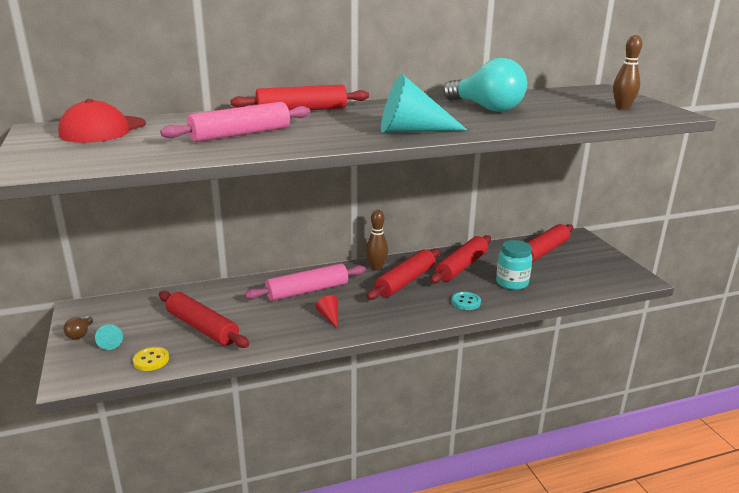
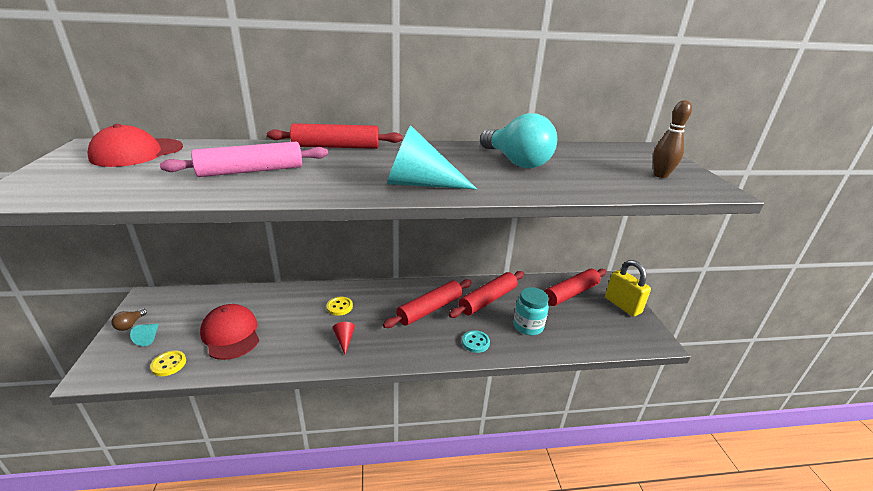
camera: 10 degrees right, 5 degrees up
red rolling pin [159,291,249,348] -> red cap [200,304,259,360]
pink rolling pin [244,263,366,301] -> yellow button [326,297,353,316]
brown bowling pin [366,210,388,271] -> none
none -> yellow padlock [605,260,651,317]

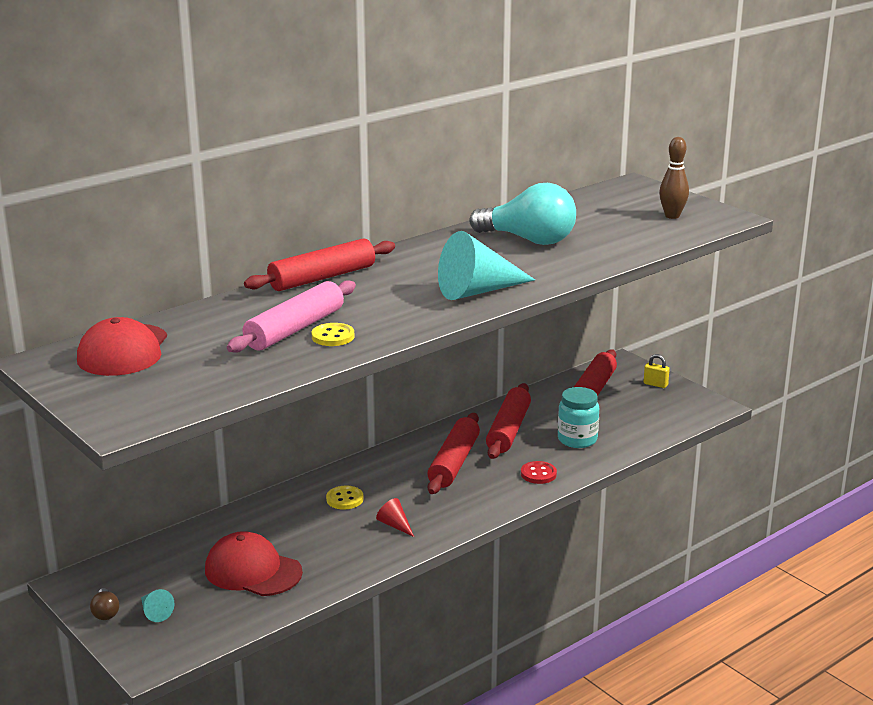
camera: 30 degrees left, 5 degrees down
yellow button [150,350,186,376] -> yellow button moved to [312,323,355,346]
turquoise button [462,330,490,353] -> red button [521,461,557,484]
yellow padlock [605,260,651,317] -> yellow padlock [644,354,670,388], size x0.49

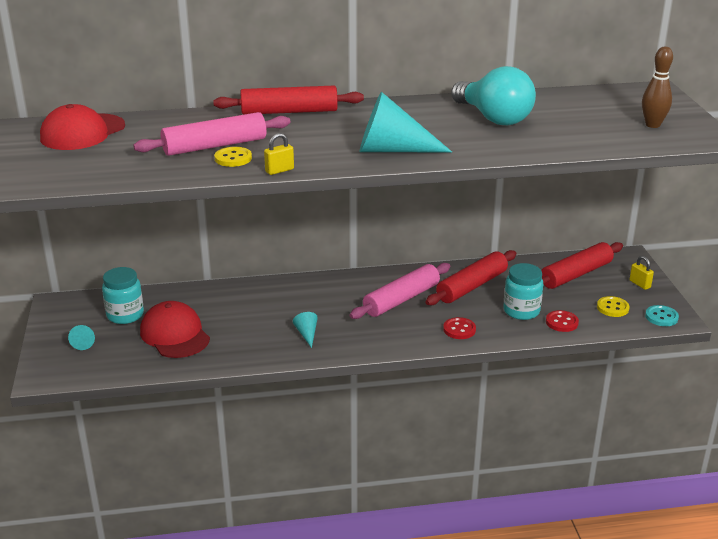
camera: 30 degrees right, 5 degrees up
brown light bulb [90,588,119,620] -> none
yellow button [326,485,364,510] -> yellow button moved to [597,296,629,317]
red cone [376,498,414,537] -> turquoise cone [293,312,318,348]
red rolling pin [427,413,480,494] -> pink rolling pin [350,263,451,319]
none -> turquoise jar [102,267,144,324]
none -> yellow padlock [264,133,294,175]
none -> red button [546,310,579,332]
none -> turquoise button [645,305,679,326]

